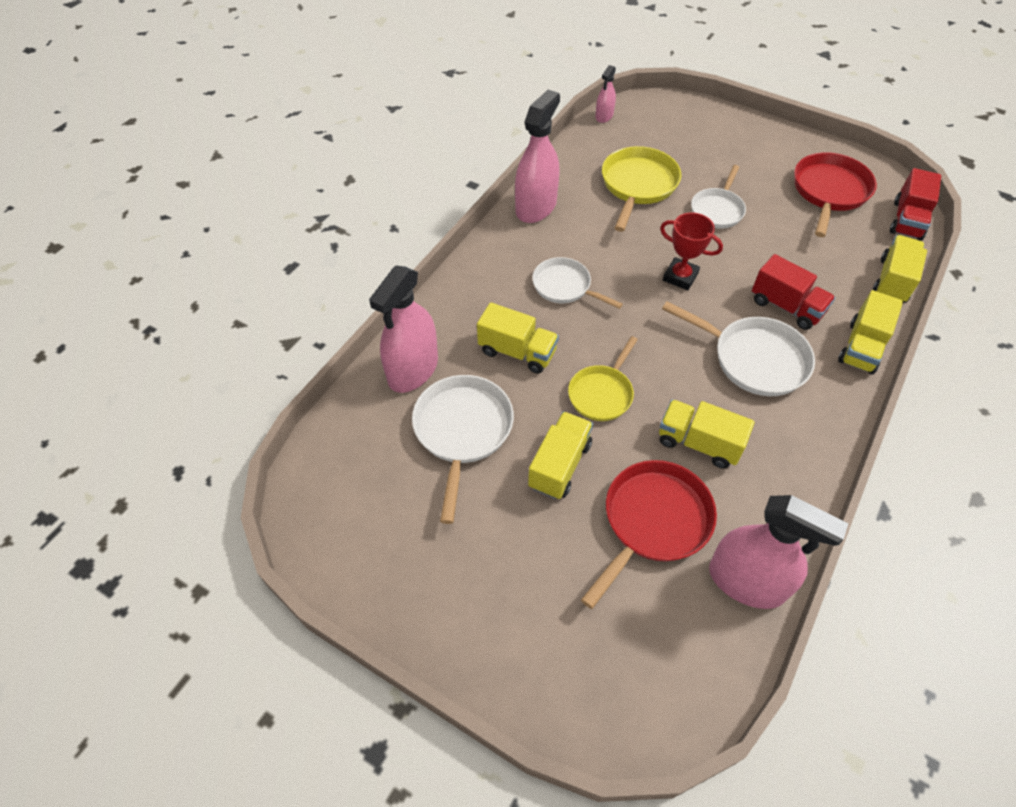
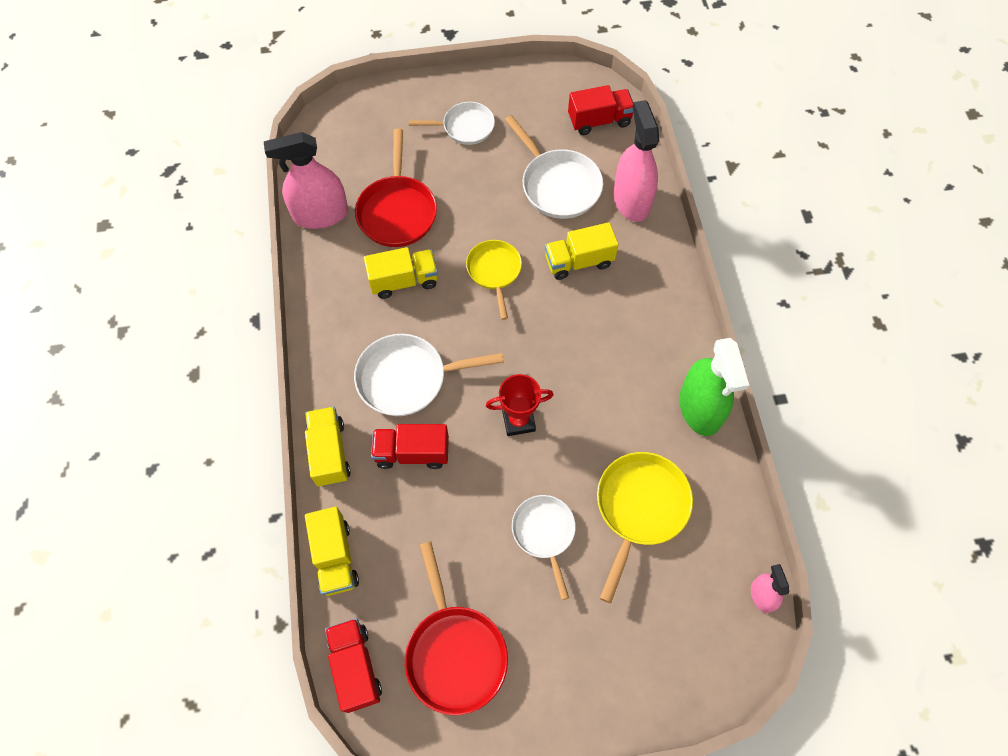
camera: 140 degrees right, 10 degrees up
pink spray bottle [515,90,560,223] -> green spray bottle [679,338,749,436]
yellow truck [528,411,593,499] -> none
white pan [532,257,623,309] -> white pan moved to [409,102,495,145]
yellow pan [602,146,681,232] -> yellow pan turned 135 degrees counterclockwise [597,452,693,603]
none -> red truck [568,85,633,135]

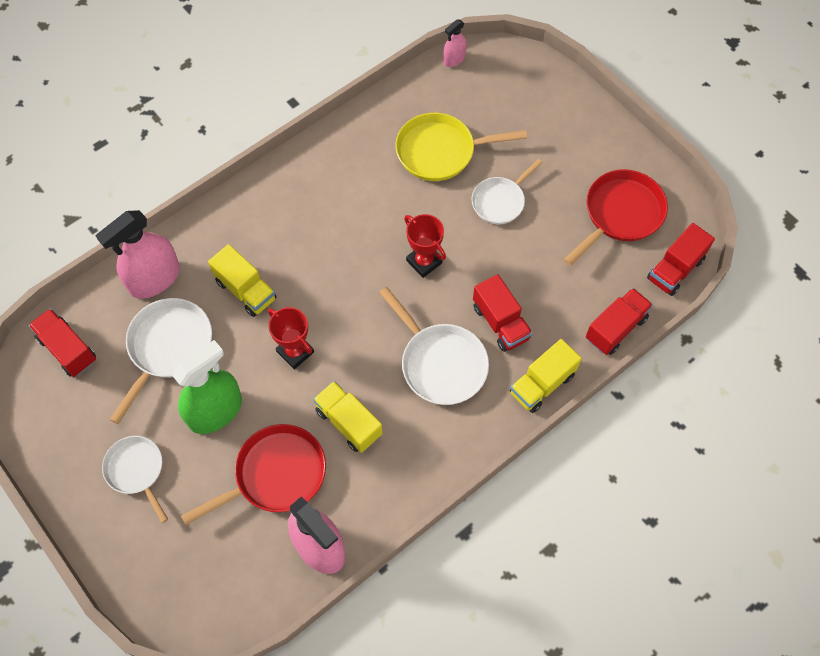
camera: 120 degrees left, 0 degrees up
yellow truck [305,507,359,596] -> red truck [586,288,653,355]
yellow pan [466,240,522,320] -> red trophy [268,307,314,369]
green spray bottle [679,338,749,436] -> green spray bottle moved to [172,340,242,434]

